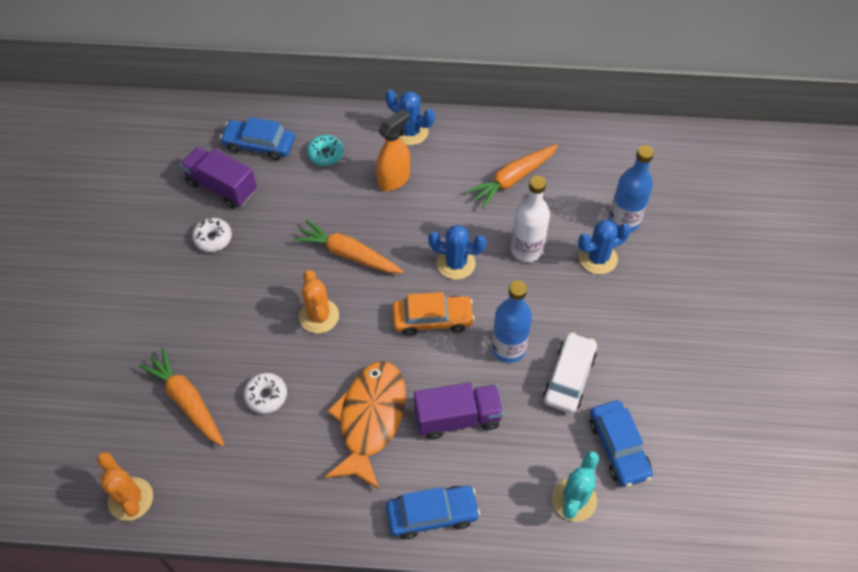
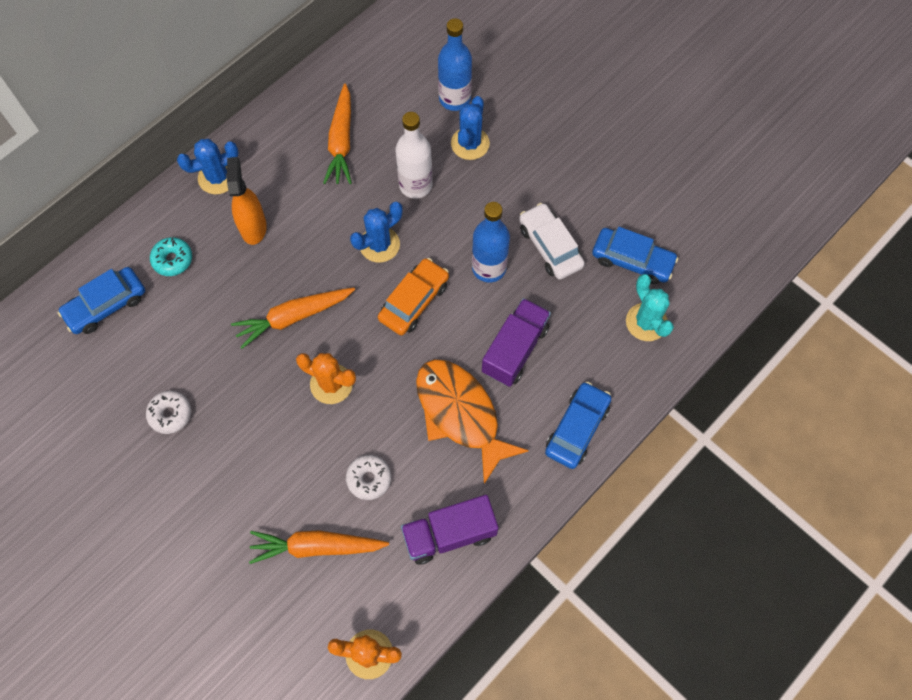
camera: 50 degrees left, 10 degrees up
purple truck [180,147,257,209] -> purple truck moved to [401,495,498,565]

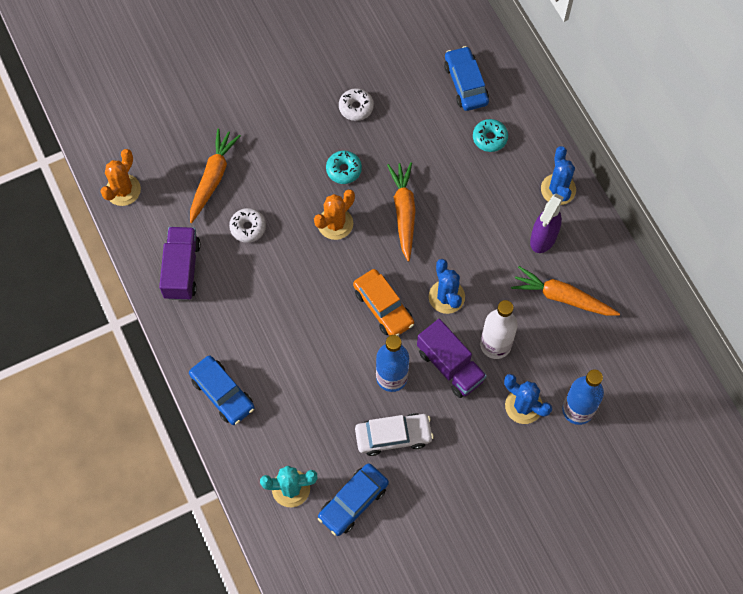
camera: 110 degrees right, 0 degrees up
orange spray bottle [227,157,267,245] -> none
orange fish [416,359,529,484] -> none
purple truck [482,298,551,387] -> purple truck moved to [417,319,487,398]
none -> turquoise donut [326,151,362,184]
none -> purple spray bottle [530,194,564,253]

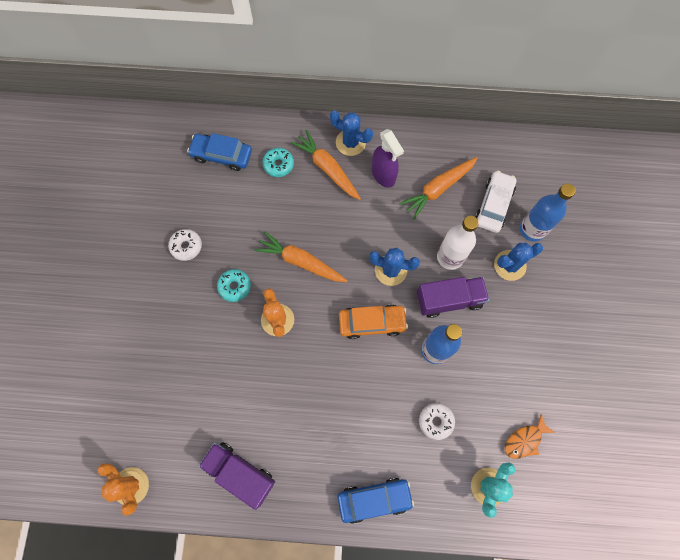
camera: 60 degrees left, 5 degrees up
orange carrot [190,128,241,223] -> orange carrot moved to [291,130,361,200]
white donut [229,208,266,243] -> white donut moved to [419,403,455,440]
blue car [318,463,389,536] -> orange fish [505,414,556,459]
white car [355,413,434,456] -> white car moved to [475,171,516,233]

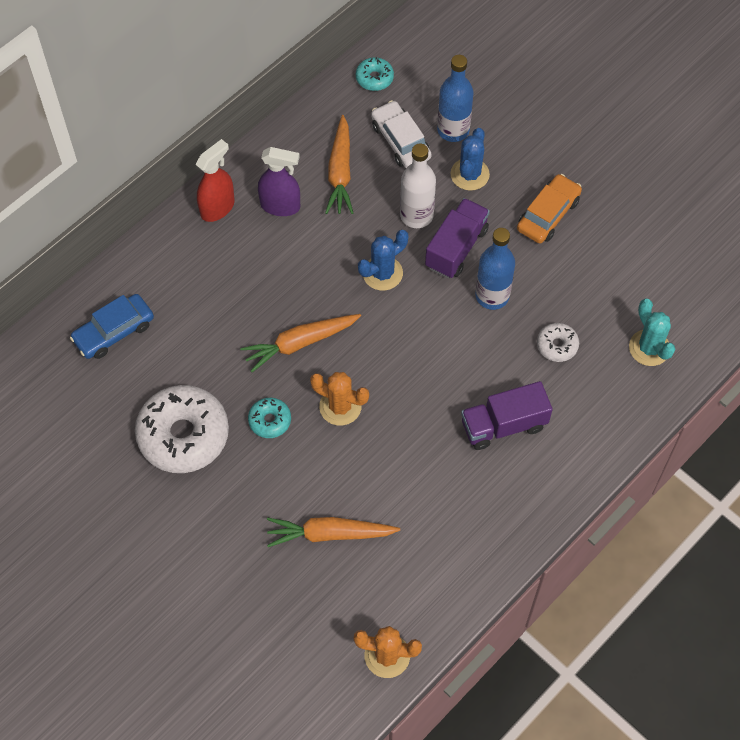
camera: 50 degrees left, 10 degrees down
white donut [168,229,202,261] -> white donut [135,385,229,473], size x2.14
purple truck [198,442,275,510] -> purple truck moved to [461,381,553,450]
turquoise donut [262,148,294,177] -> turquoise donut moved to [356,57,394,91]
orange carrot [291,130,361,200] -> orange carrot moved to [267,517,400,547]
blue cactus [330,111,373,156] -> red spray bottle [196,139,235,222]
blue car [337,478,414,524] -> none
orange car [339,304,408,339] -> orange car moved to [517,174,582,244]
orange fish [505,414,556,459] -> none

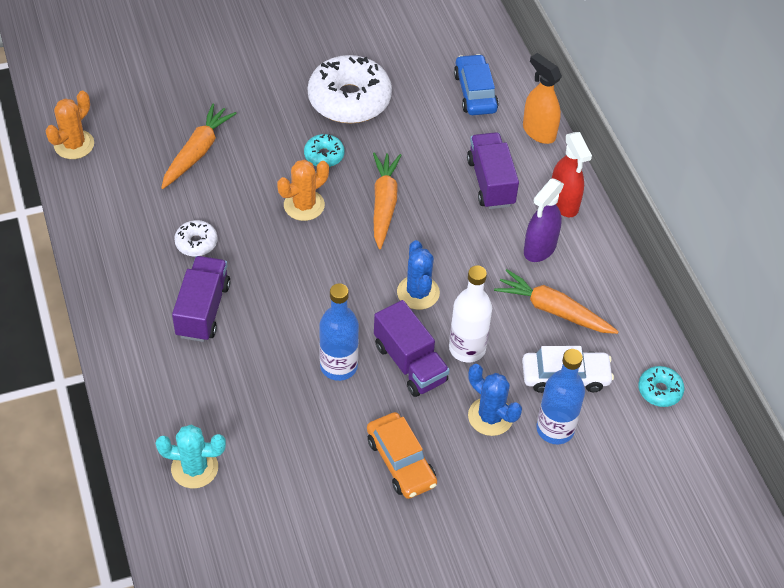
camera: 115 degrees right, 10 degrees down
white donut [537,323,579,362] -> white donut moved to [174,220,218,257]
none -> purple truck [467,132,519,209]
none -> orange spray bottle [523,53,562,144]

